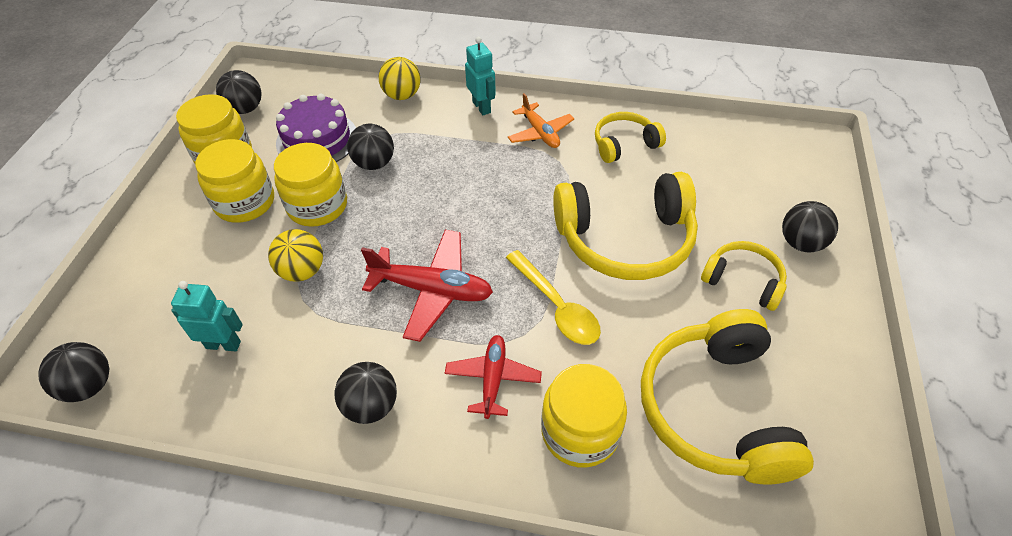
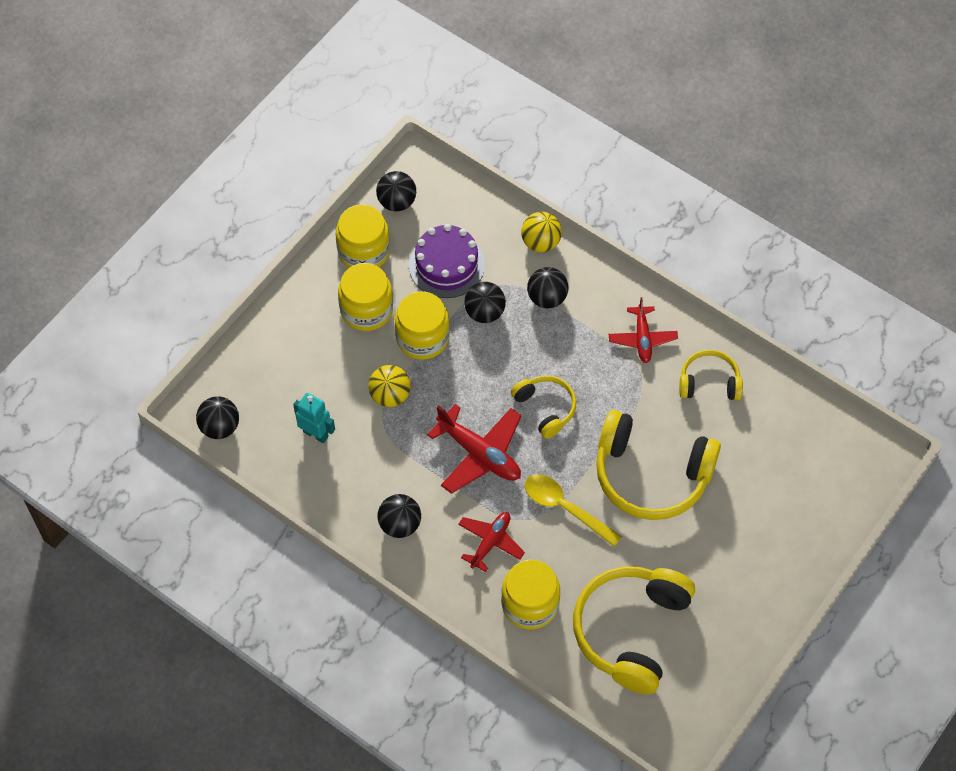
camera: 25 degrees right, 10 degrees up
turquoise robot [465,37,496,115] -> none
yellow spoon [506,250,601,345] -> yellow spoon turned 135 degrees clockwise [525,474,622,547]
orange plane [508,93,574,148] -> red plane [609,297,678,363]
yellow headphones [701,241,787,311] -> yellow headphones moved to [511,375,576,439]
black ball [782,201,838,252] -> black ball moved to [527,267,568,308]

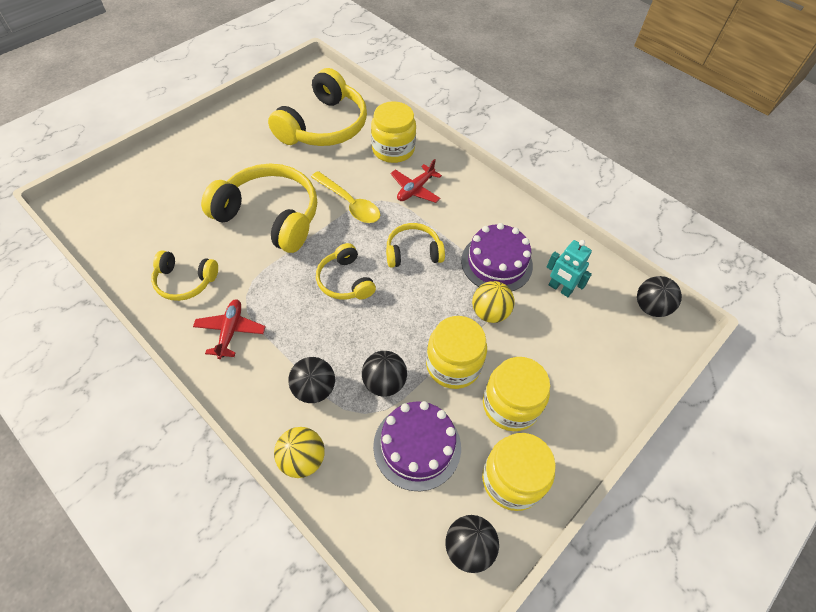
camera: 175 degrees left, 5 degrees down
black ball [377,494,421,538] -> none
red plane [427,404,522,494] -> yellow headphones [386,223,445,268]
none -> purple cake [461,223,533,291]

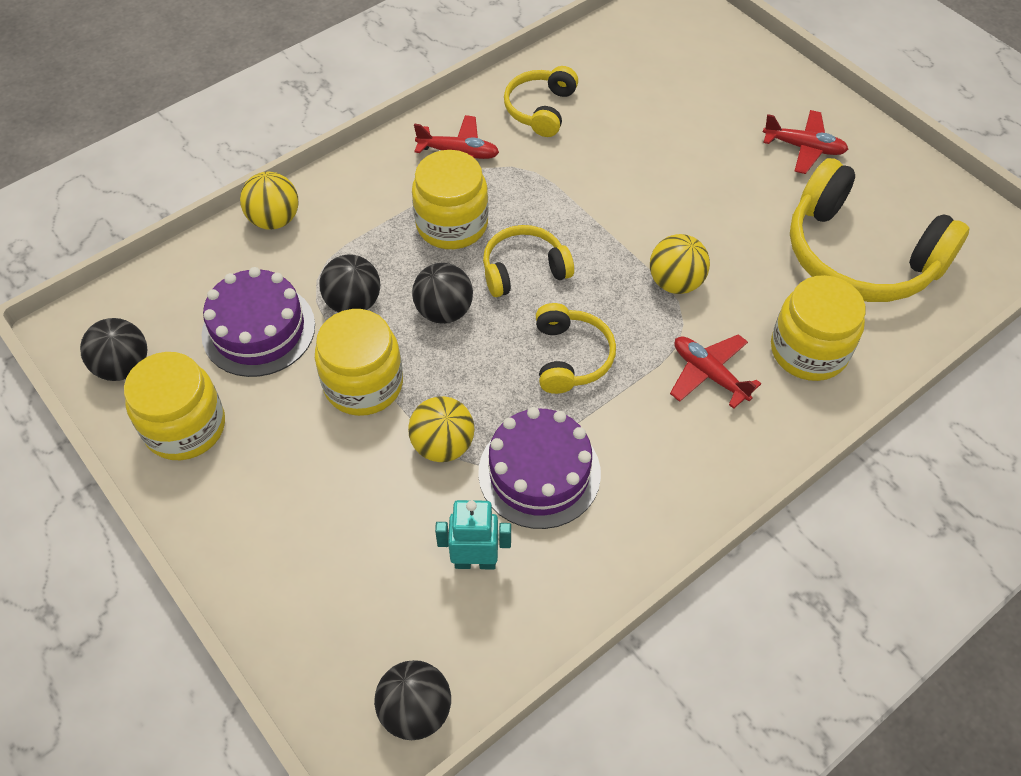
camera: 100 degrees right, 0 degrees up
yellow headphones [201,164,317,253] -> none
black ball [288,357,335,403] -> black ball moved to [412,263,473,324]
yellow spoon [311,171,380,223] -> yellow ball [650,234,710,294]
yellow jar [483,357,550,431] -> yellow jar moved to [412,150,488,249]
turquoise robot [547,240,592,297] -> turquoise robot turned 45 degrees clockwise [435,500,511,570]
none -> red plane [763,110,849,174]

